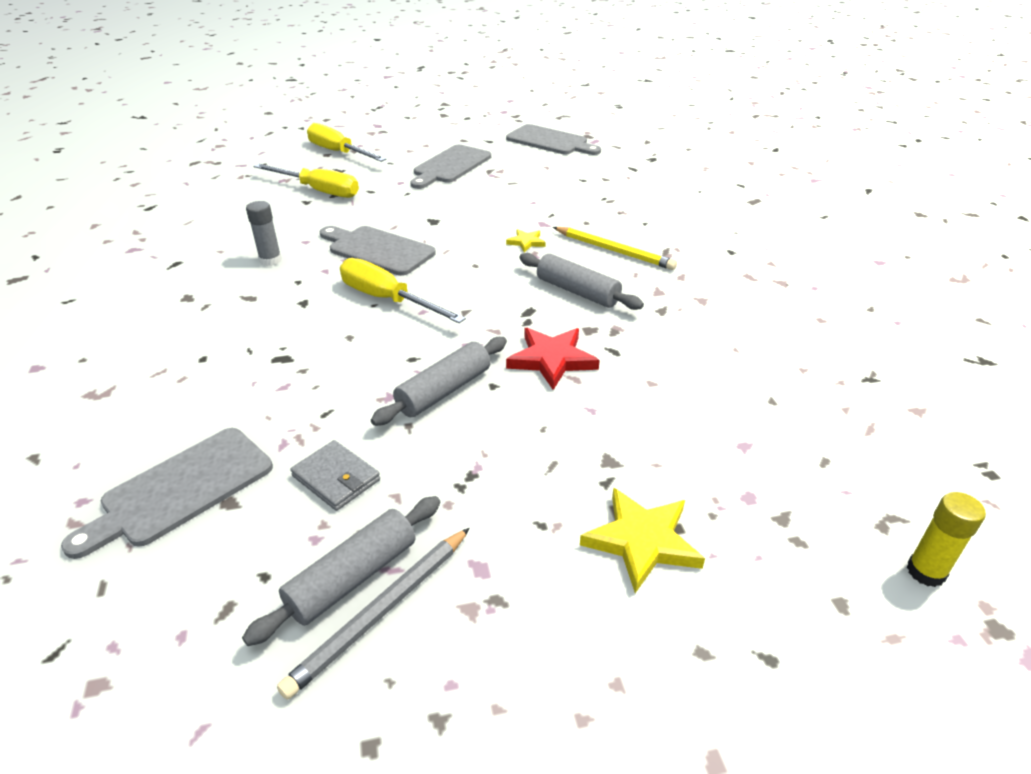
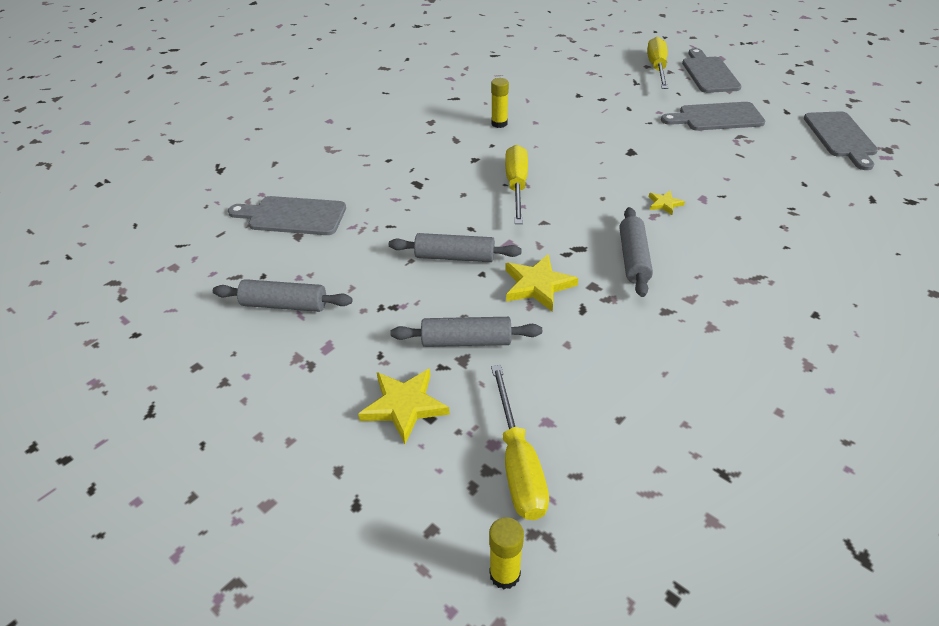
camera: 55 degrees right, 5 degrees up
grey glue stick [246,201,282,266] -> yellow glue stick [491,78,509,128]
yellow screwdriver [254,164,359,198] -> yellow screwdriver moved to [491,365,549,520]
grey pencil [277,528,470,700] -> none
grey wallet [290,440,380,511] -> none
grey cutting board [320,226,436,276] -> grey cutting board moved to [682,48,741,93]
red star [506,328,600,390] -> yellow star [505,254,578,312]
yellow pencil [553,227,677,270] -> none
none -> grey rolling pin [390,317,542,347]

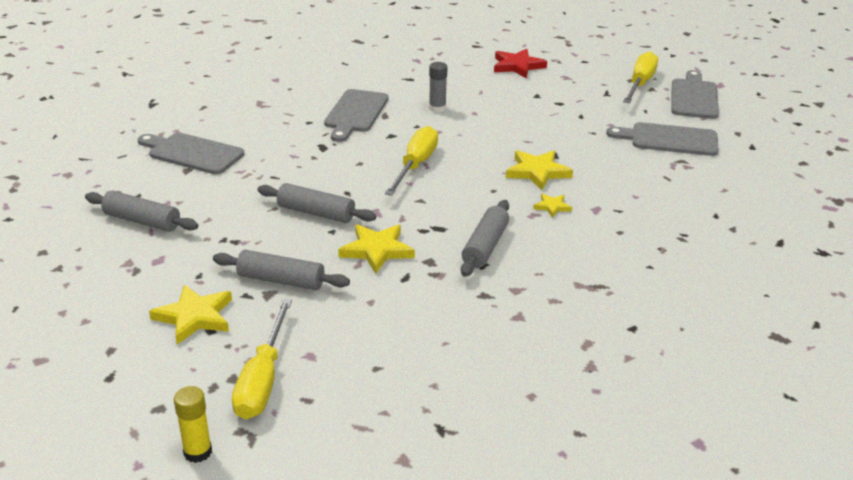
camera: 15 degrees right, 10 degrees down
yellow glue stick [491,78,509,128] -> grey glue stick [429,62,447,113]
grey cutting board [804,111,878,170] -> grey cutting board moved to [324,89,389,142]
none -> red star [494,49,547,78]
none -> yellow star [506,150,573,190]

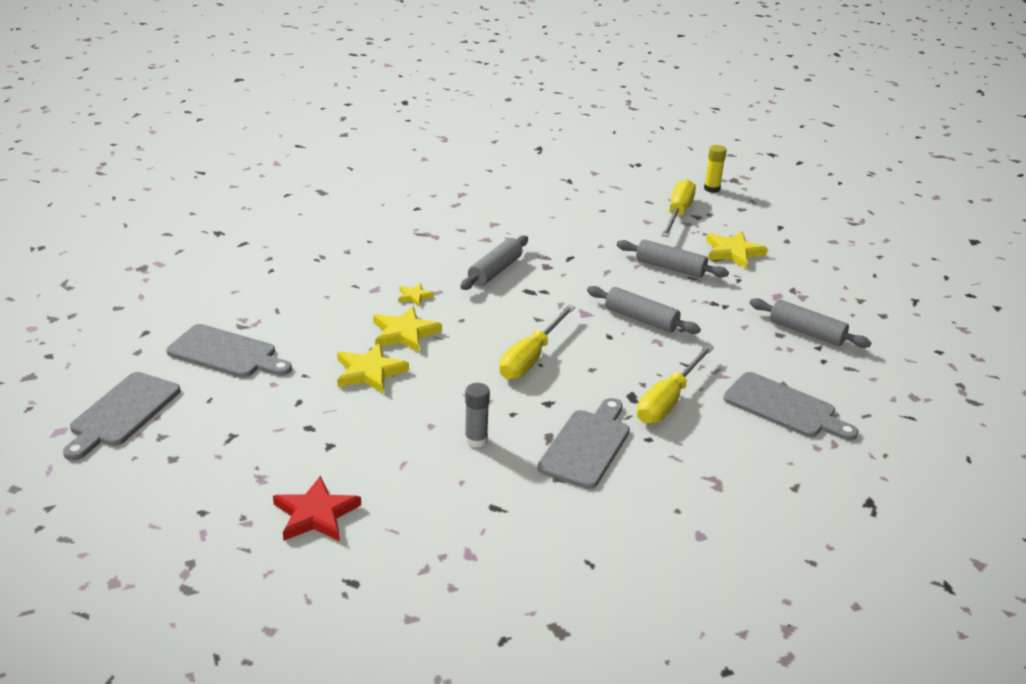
camera: 170 degrees left, 0 degrees up
yellow star [338,224,415,274] -> yellow star moved to [337,343,409,394]
yellow screwdriver [623,51,658,103] -> yellow screwdriver moved to [637,345,714,424]

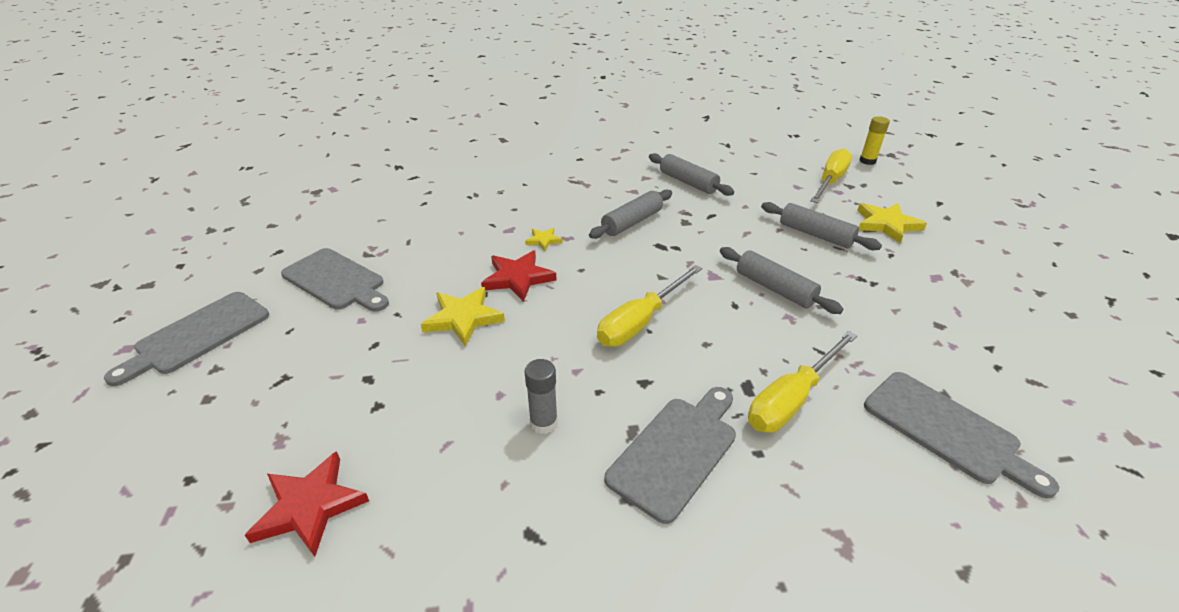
camera: 15 degrees right, 5 degrees up
yellow star [373,306,442,353] -> red star [481,250,557,302]
grey rolling pin [750,298,871,348] -> grey rolling pin moved to [649,153,734,196]

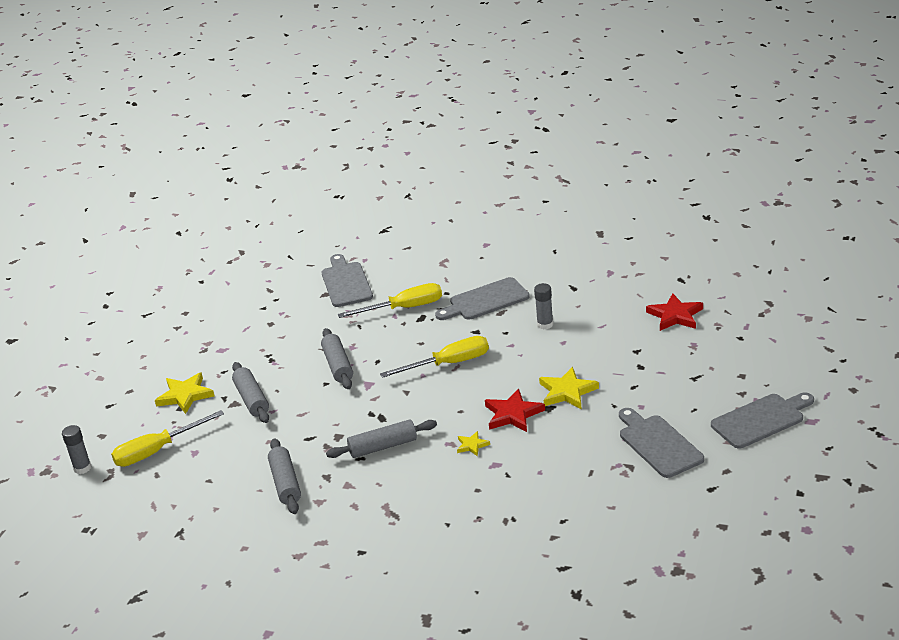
camera: 150 degrees left, 5 degrees down
yellow glue stick [859,116,890,165] -> grey glue stick [62,425,91,474]

